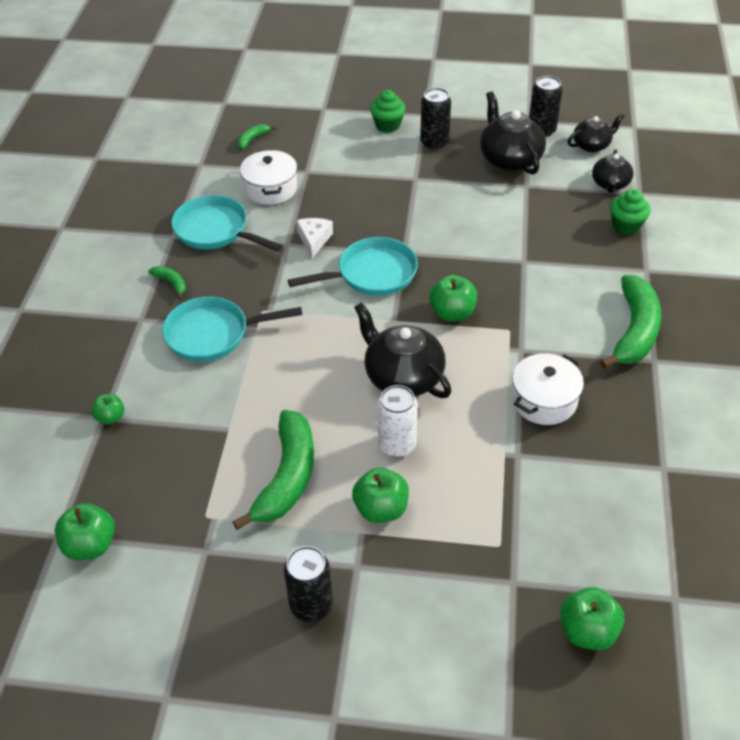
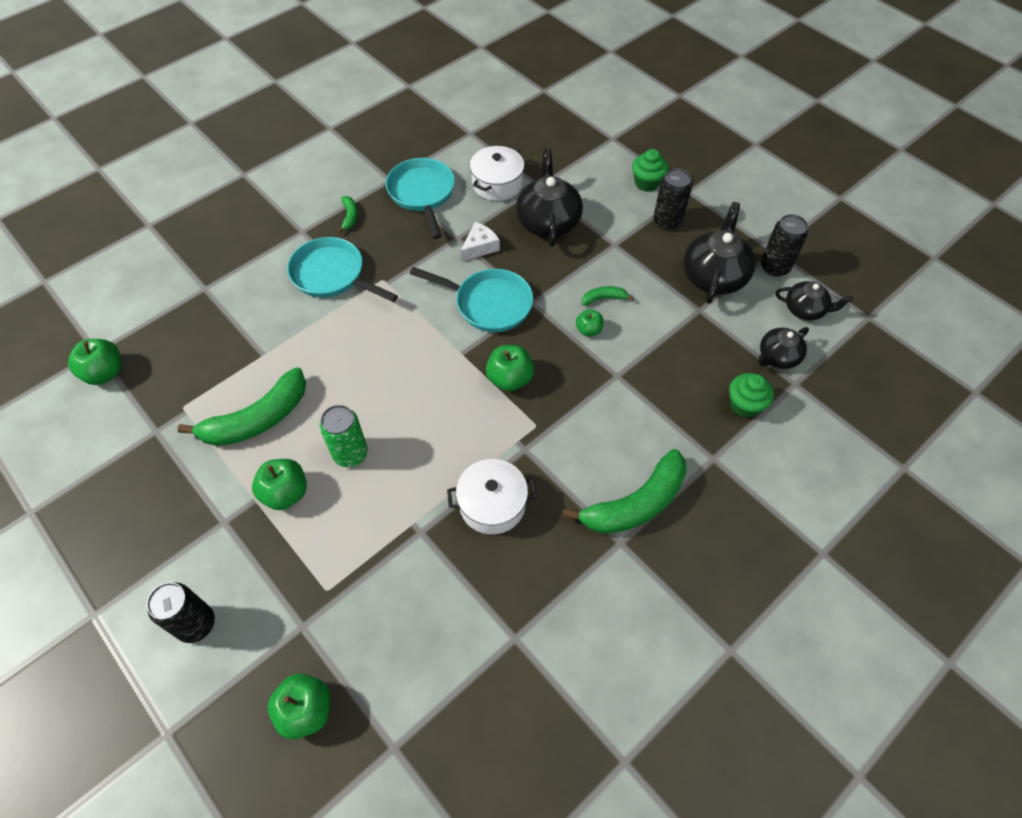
camera: 40 degrees right, 10 degrees up
green apple [92,394,124,425] -> green apple moved to [576,309,604,336]
green banana [238,124,276,149] -> green banana moved to [582,286,634,305]
black can [284,546,333,622] -> black can moved to [147,582,215,643]
black teapot [354,303,451,398] -> black teapot moved to [516,148,583,247]
white can [377,385,418,457] -> green can [320,405,368,467]

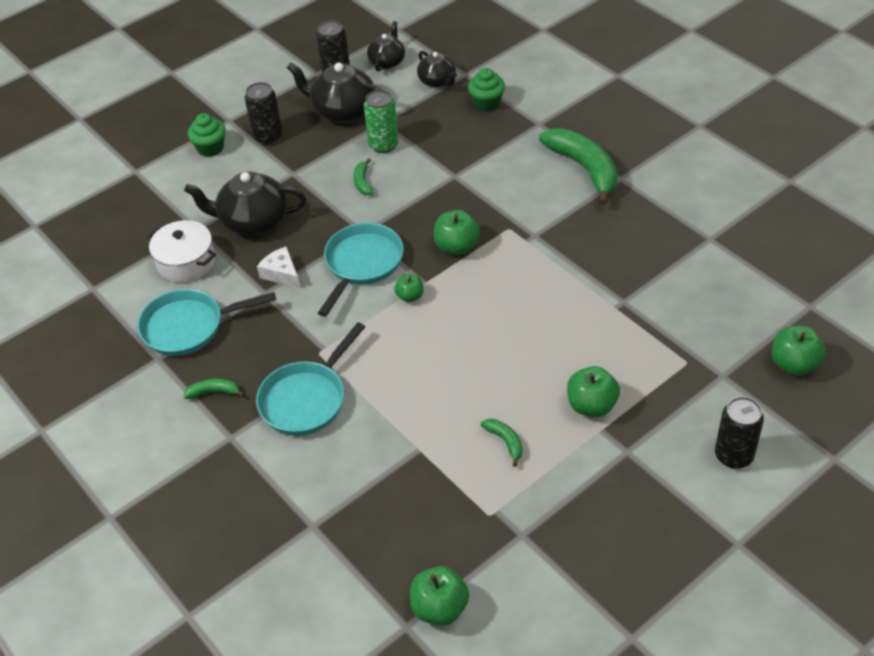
camera: 85 degrees left, 10 degrees down
green banana [177,367,306,446] -> green banana [481,419,523,467], size x0.44
green can [320,405,368,467] -> green can moved to [364,90,399,153]
white pot [447,459,537,534] -> none
green apple [576,309,604,336] -> green apple moved to [394,274,424,302]

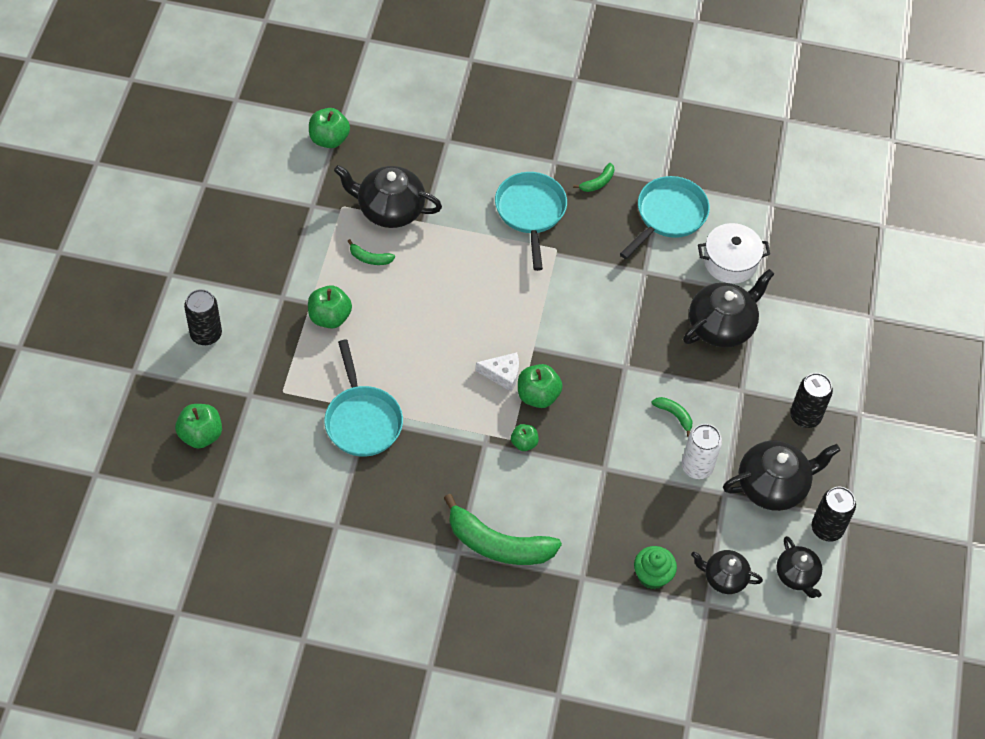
camera: 135 degrees right, 10 degrees up
green cupcake [188,113,226,157] -> none
white cheese [257,247,300,288] -> white cheese moved to [476,352,519,392]
turquoise pan [318,223,404,317] -> turquoise pan moved to [324,340,403,457]
green can [364,90,399,153] -> white can [682,424,722,479]
green apple [394,274,424,302] -> green apple moved to [511,424,539,451]
none -> black teapot [334,165,442,228]

